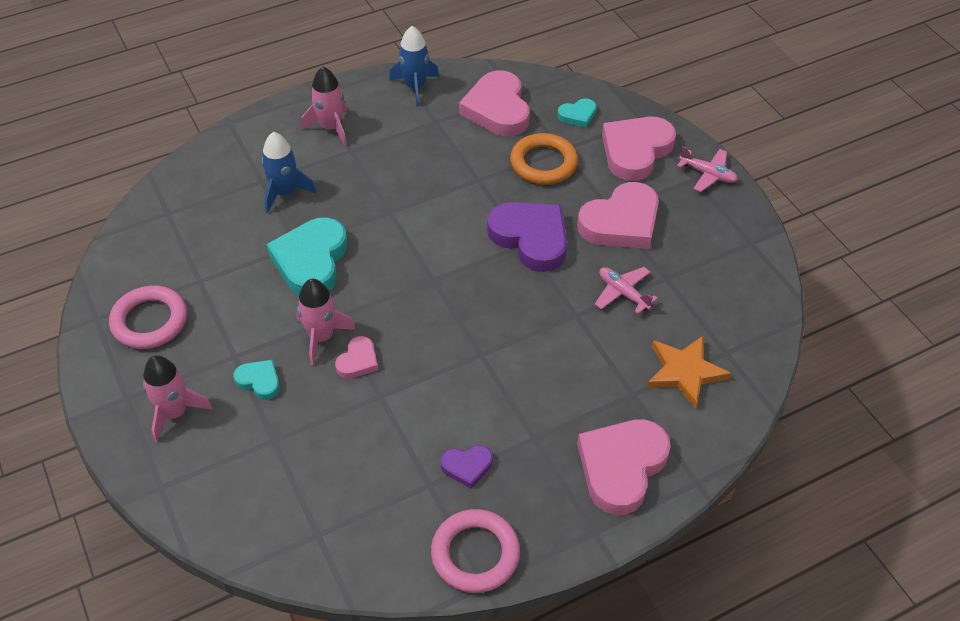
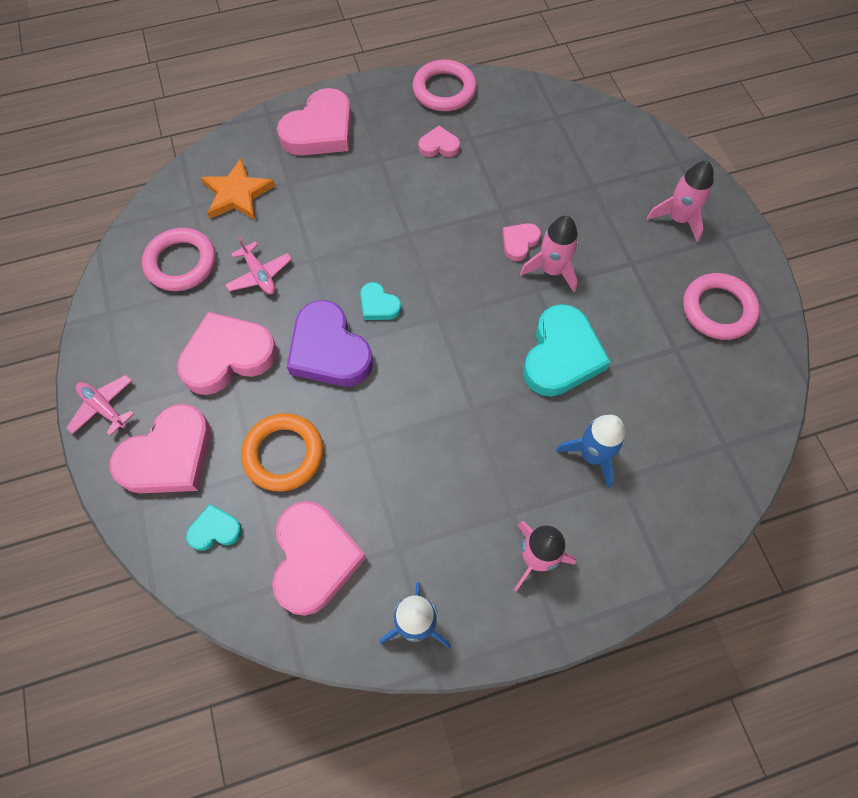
camera: 170 degrees left, 15 degrees up
turquoise heart [233,360,280,400] -> turquoise heart moved to [360,282,402,320]
purple heart [441,445,493,489] -> pink heart [418,126,460,157]
none -> pink ring [142,228,215,291]

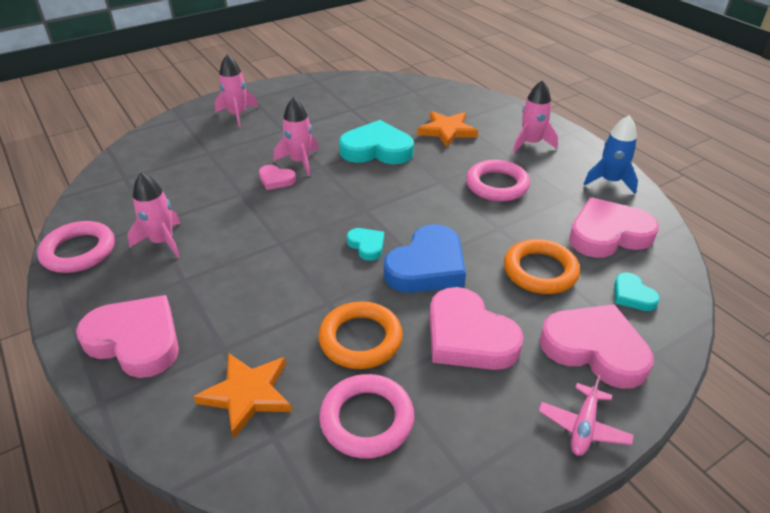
camera: 105 degrees left, 25 degrees down
pink plane [225,237,292,294] -> orange ring [318,301,403,369]
purple heart [287,300,373,386] -> blue heart [384,224,466,293]
turquoise heart [360,282,402,320] -> turquoise heart turned 60 degrees counterclockwise [347,228,384,261]
pink heart [418,126,460,157] -> pink rocket [127,172,180,258]
blue rocket [556,415,626,489] -> orange star [417,111,478,147]
pink ring [683,273,760,340] -> pink ring moved to [466,160,530,202]

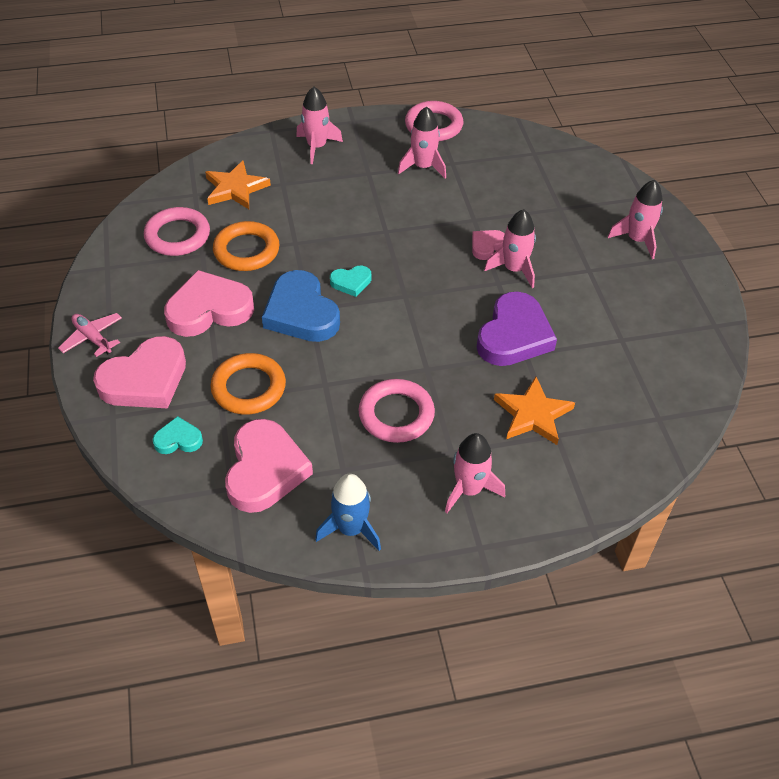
camera: 110 degrees right, 10 degrees up
pink heart [76,295,179,378] -> pink rocket [296,87,343,164]
turquoise heart [339,120,414,164] -> purple heart [477,292,557,366]

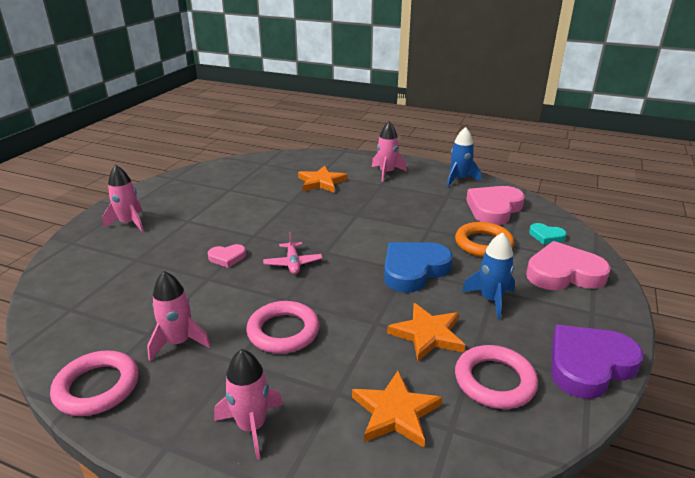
camera: 145 degrees left, 20 degrees down
pink plane [58,313,122,357] -> pink plane moved to [263,232,323,274]
pink heart [164,270,254,337] -> blue rocket [462,232,515,320]
orange ring [213,221,279,271] -> orange star [387,303,465,361]
blue heart [262,270,340,342] -> blue heart turned 135 degrees counterclockwise [384,242,453,293]
turquoise heart [330,266,371,297] -> none
pink ring [359,379,435,443] -> pink ring moved to [246,301,320,354]
purple heart [477,292,557,366] -> purple heart moved to [551,325,643,399]
pink rocket [484,209,536,288] -> none

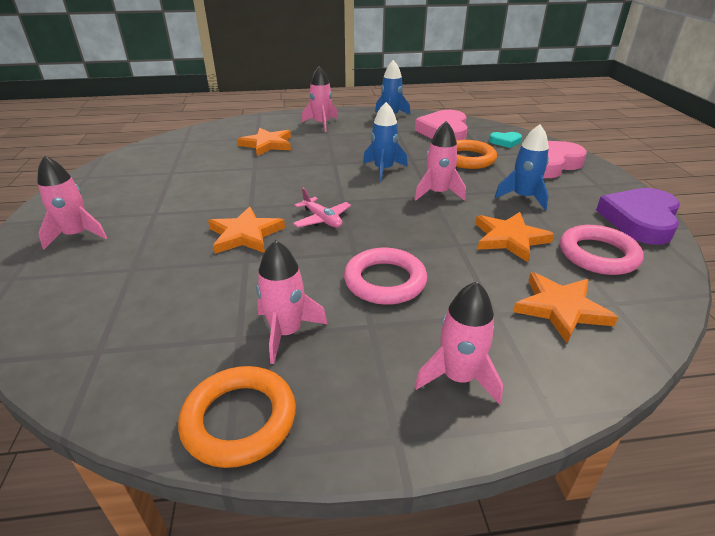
camera: 30 degrees left, 5 degrees up
pink ring [50,351,138,416] -> orange ring [178,366,296,468]
pink heart [208,244,246,268] -> orange star [208,206,285,254]
blue heart [384,242,453,293] -> pink rocket [414,121,466,201]
none -> blue rocket [363,102,408,182]

